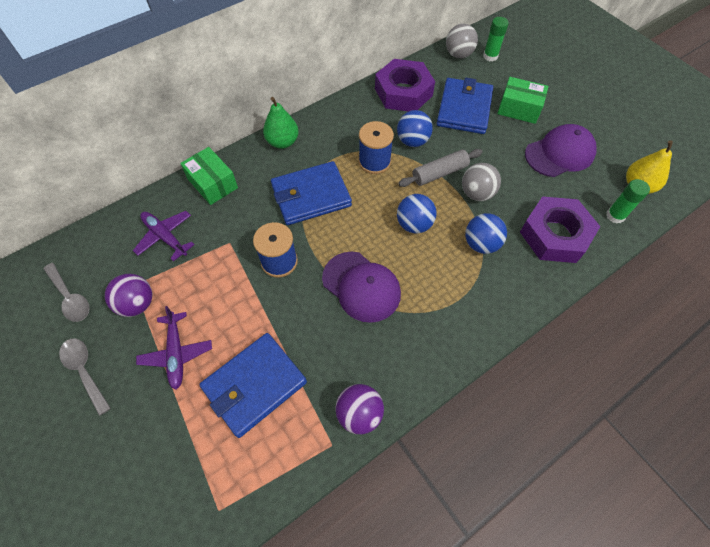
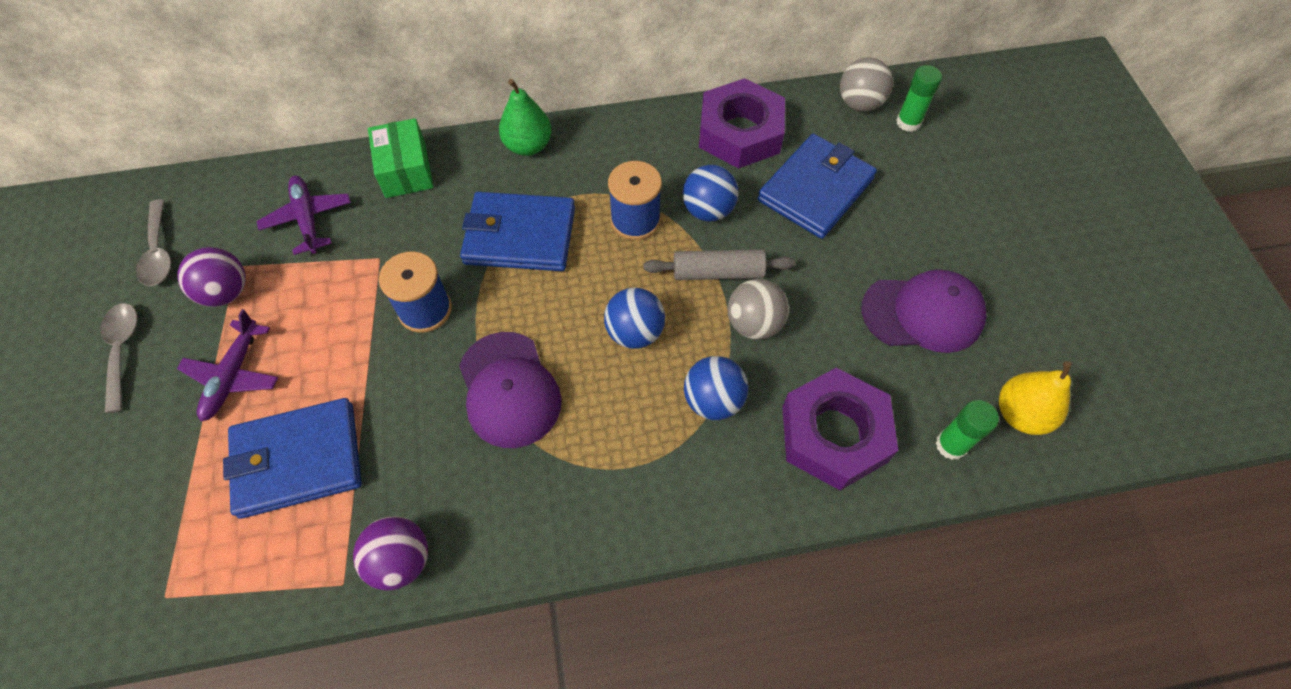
camera: 25 degrees right, 0 degrees up
green box [497,77,548,124] -> none

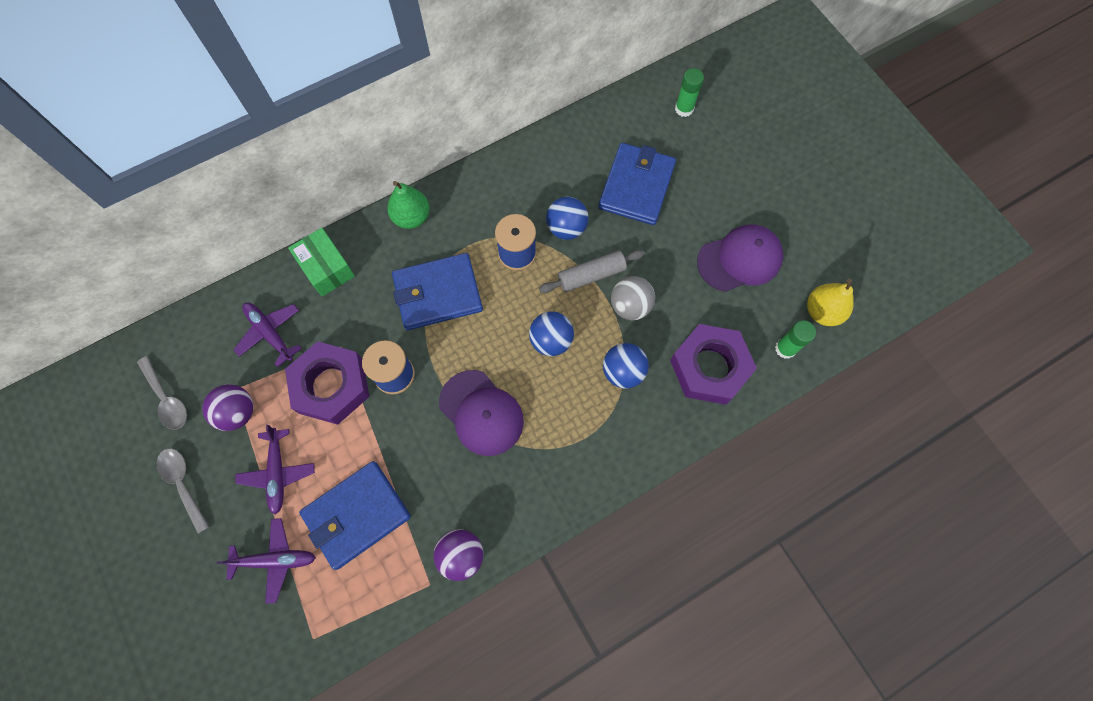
camera: 20 degrees left, 10 degrees up
purple nut [699,78,785,169] -> purple nut moved to [285,341,370,425]
grey ball [840,57,893,111] -> none
none -> purple plane [217,518,316,604]

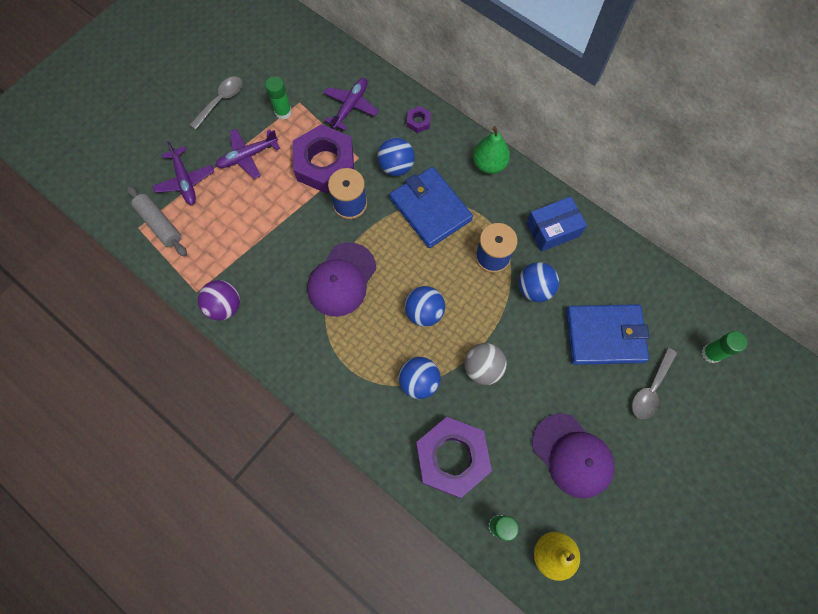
camera: 70 degrees right, 0 degrees up
grey spoon [137,356,187,430] -> grey spoon moved to [632,348,677,419]
purple ball [203,384,254,431] -> green glue stick [265,76,292,120]
green box [288,228,355,297] -> purple nut [407,106,431,133]
blue wallet [299,461,411,570] -> none
grey rolling pin [539,250,645,293] -> grey rolling pin moved to [126,186,187,257]
none -> blue ball [377,138,415,176]
none -> blue box [526,197,587,252]

